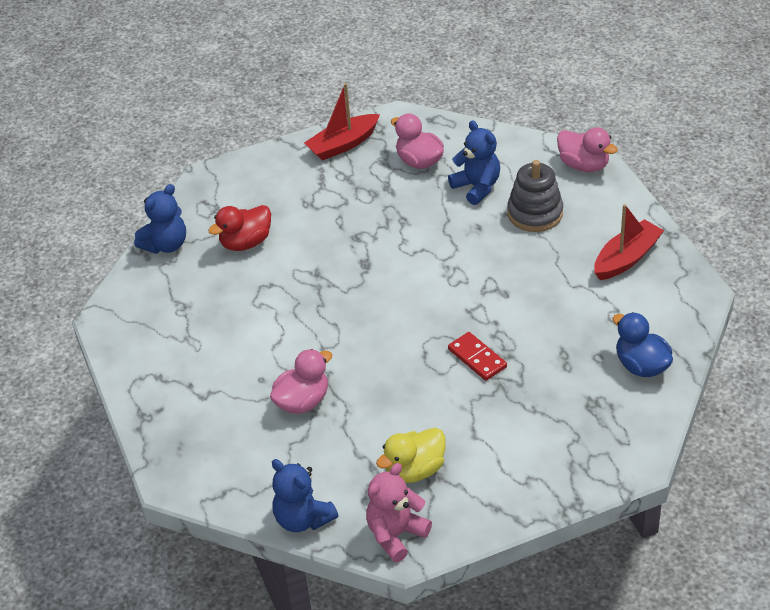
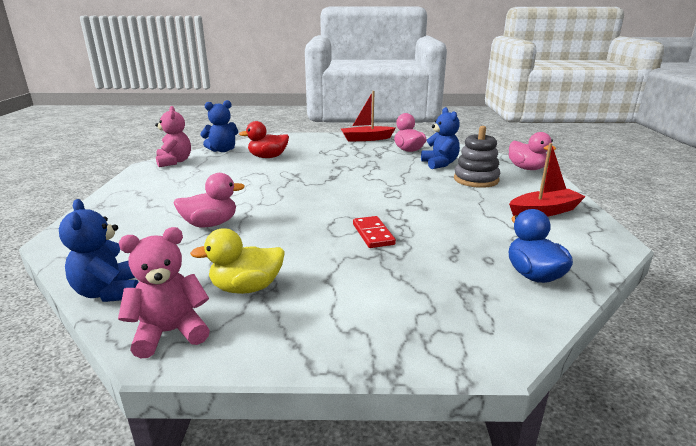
camera: 20 degrees right, 20 degrees down
none -> pink teddy bear [155,106,191,167]

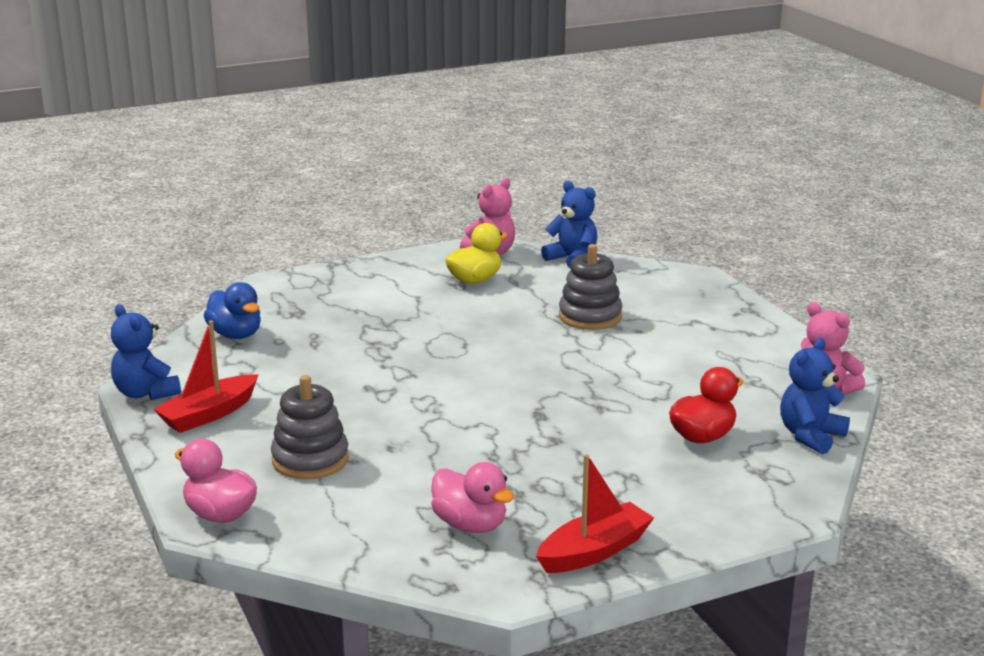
camera: 155 degrees right, 0 degrees up
pink duck [173,173,245,227] -> grey stacking toy [559,244,622,330]
red domino [353,216,396,248] -> none
blue teddy bear [421,107,460,169] -> blue teddy bear moved to [111,304,181,400]

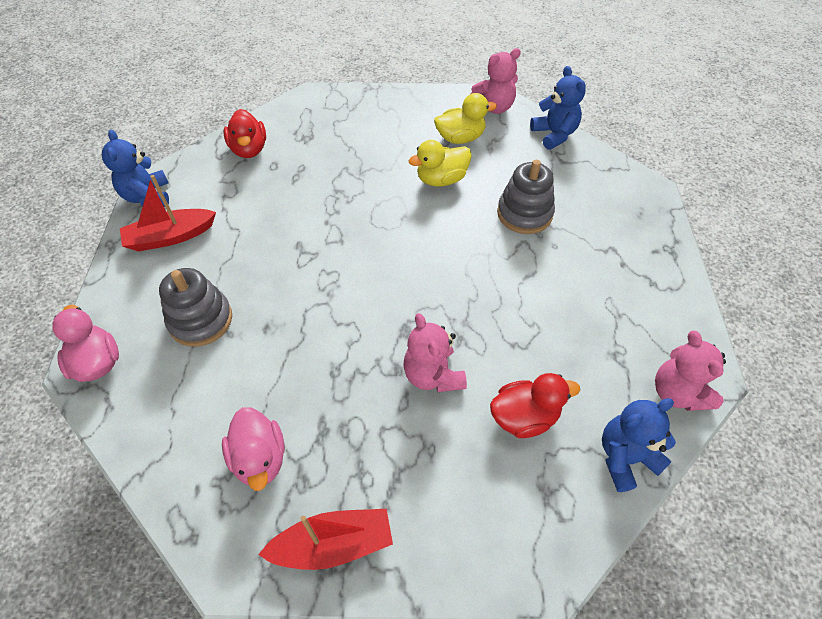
camera: 25 degrees right, 30 degrees up
blue duck [204,282,261,339] -> red duck [224,109,266,158]
none -> pink teddy bear [403,313,467,392]
none -> yellow duck [408,140,472,187]

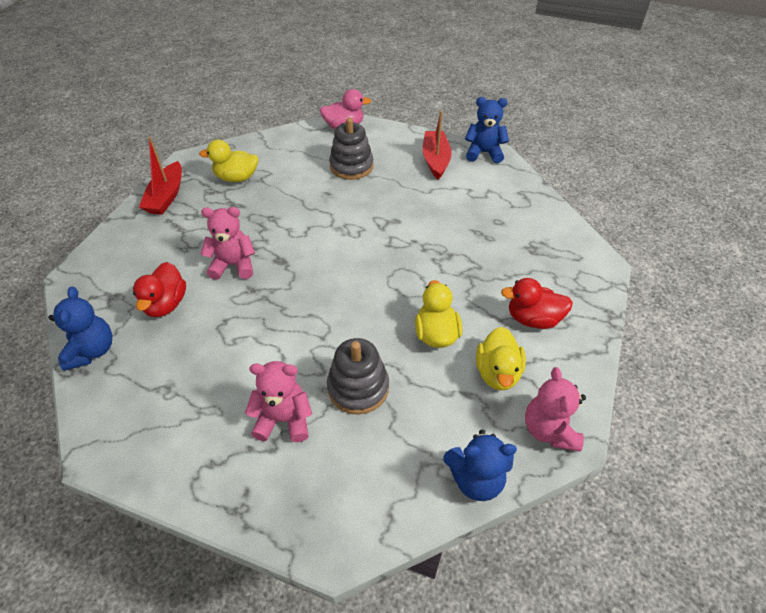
camera: 110 degrees right, 5 degrees down
pink duck [222,407,285,491] -> yellow duck [199,140,258,182]
red duck [224,109,266,158] -> red duck moved to [501,278,573,329]
pink teddy bear [655,331,726,411] -> pink teddy bear moved to [245,361,312,442]

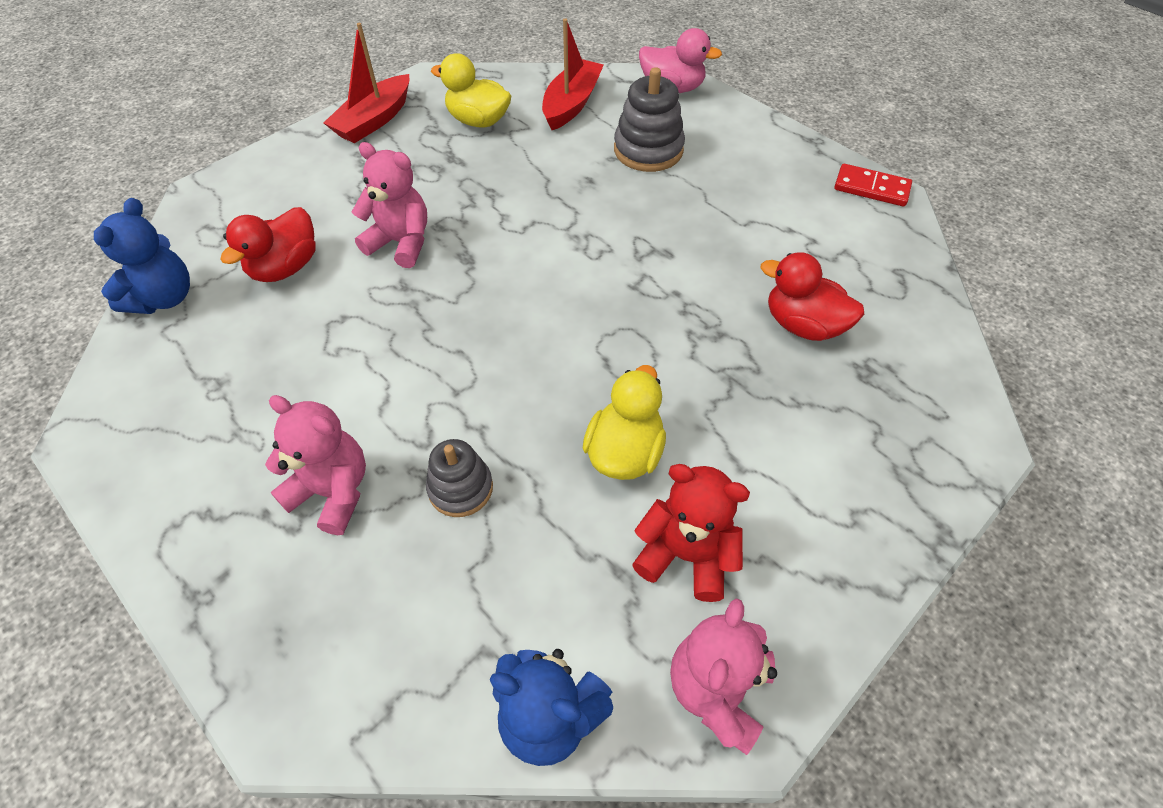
camera: 25 degrees right, 5 degrees up
grey stacking toy [327,338,389,415] -> grey stacking toy [426,439,493,517], size x0.65
red boat [423,111,451,180] -> red boat moved to [542,18,604,130]
blue teddy bear [465,97,509,163] -> red domino [834,164,912,206]
yellow duck [476,327,526,391] -> red teddy bear [632,464,750,602]
red duck [501,278,573,329] -> red duck moved to [761,252,864,341]

